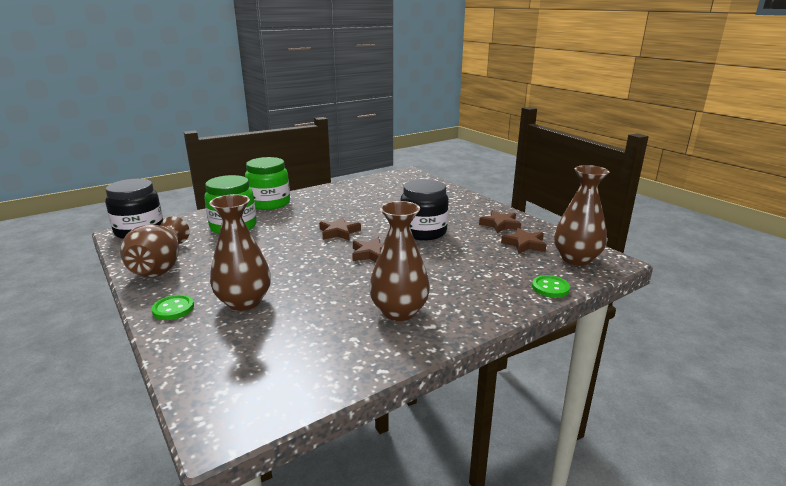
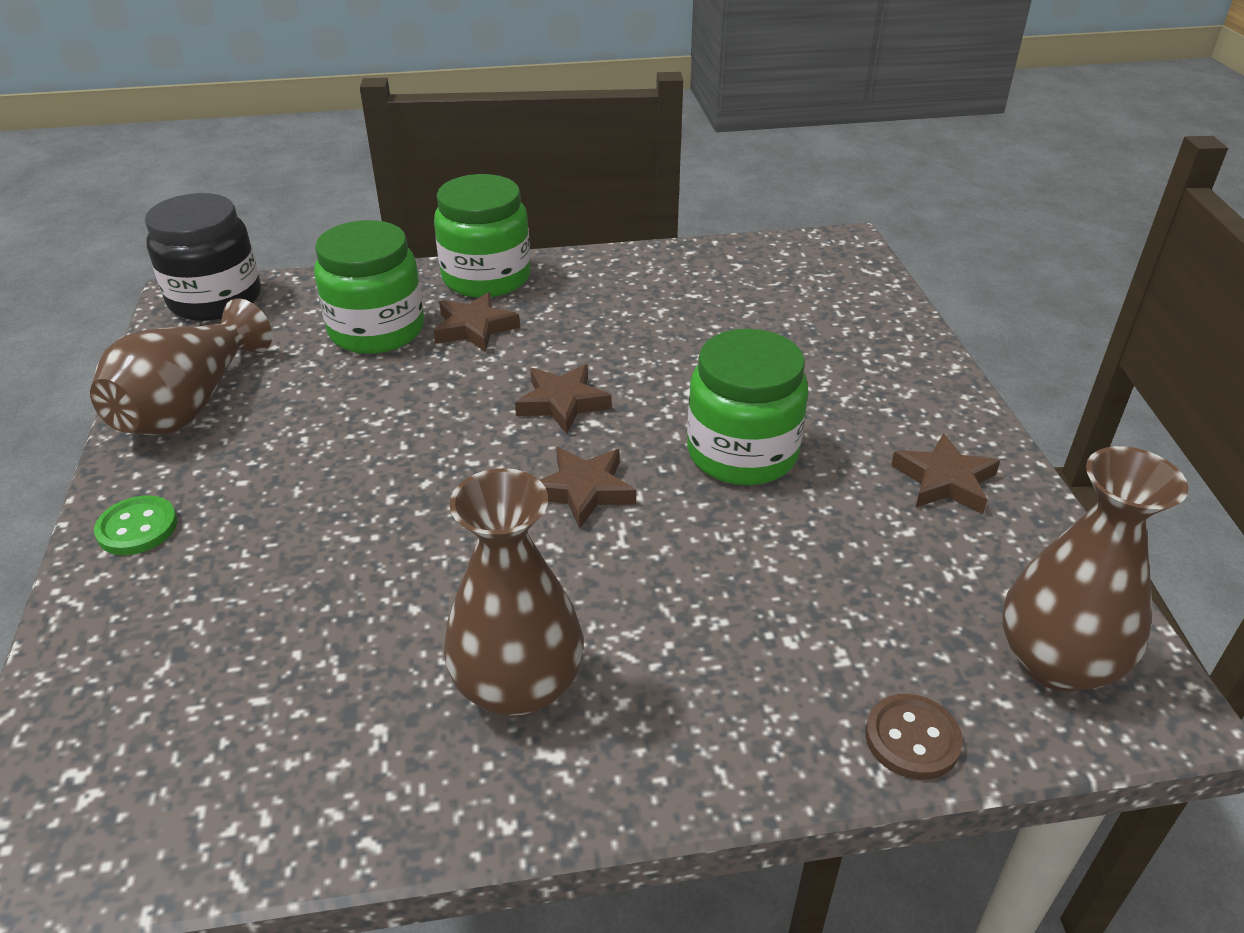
camera: 25 degrees right, 15 degrees up
brown vase [209,194,271,311] -> none
black jar [400,179,449,241] -> green jar [687,329,809,485]
brown star [501,228,547,254] -> brown star moved to [433,292,520,352]
green button [532,275,570,298] -> brown button [865,694,963,780]

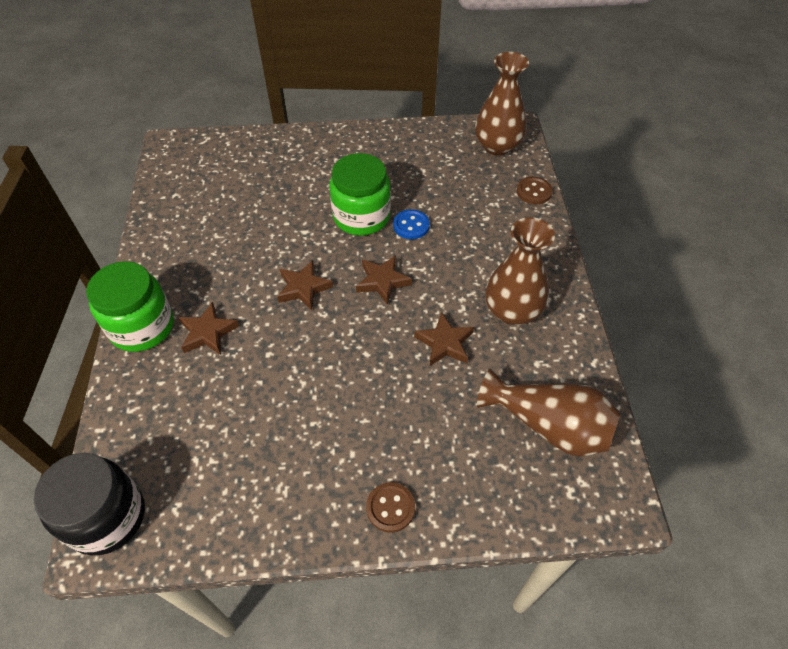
camera: 85 degrees left, 15 degrees up
brown vase [90,299,272,435] -> brown vase moved to [477,368,621,457]
green button [94,495,177,555] -> brown button [366,482,415,532]
green jar [314,220,424,354] -> none
brown star [891,433,1000,514] -> brown star moved to [414,312,474,366]
none -> blue button [393,209,430,239]

